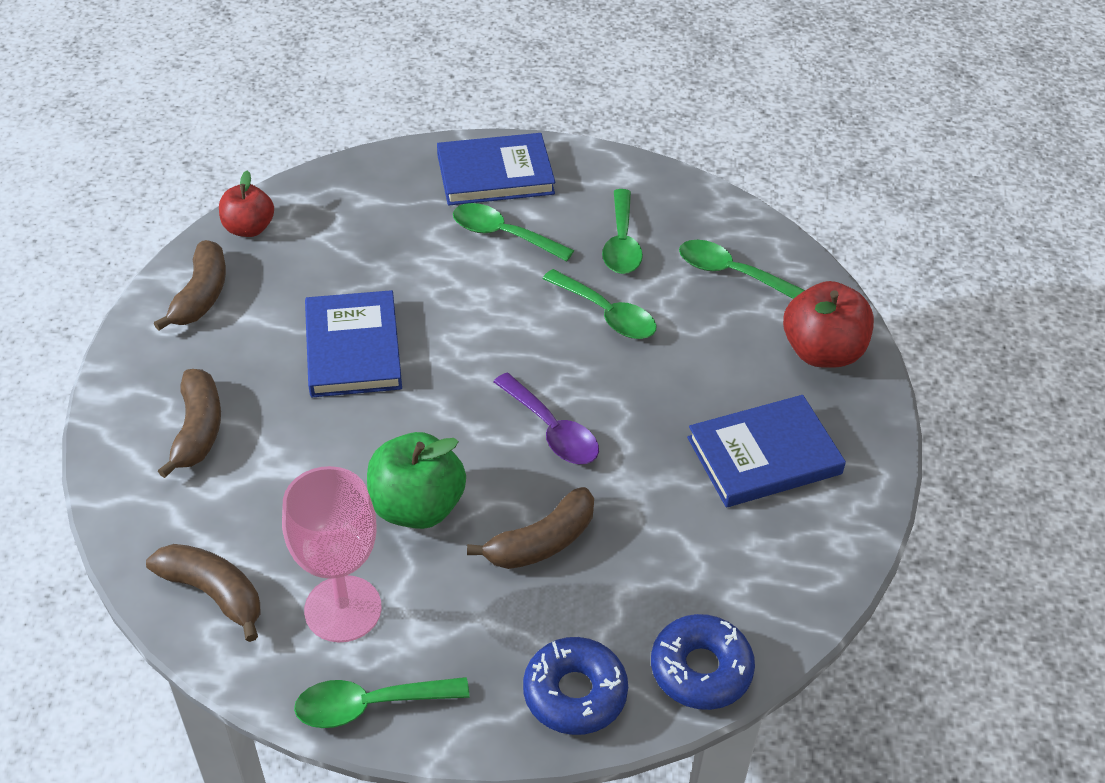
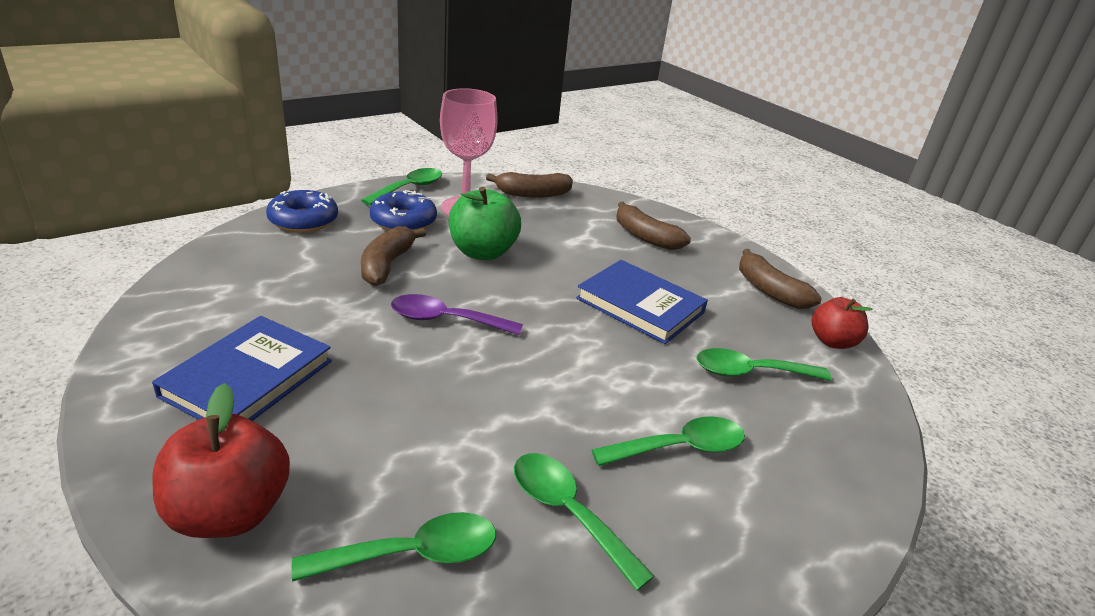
camera: 135 degrees right, 15 degrees down
blue book [437,133,556,206] -> none
green spoon [542,269,657,339] -> green spoon moved to [697,348,832,381]
blue donut [651,614,755,710] -> blue donut moved to [370,190,437,231]

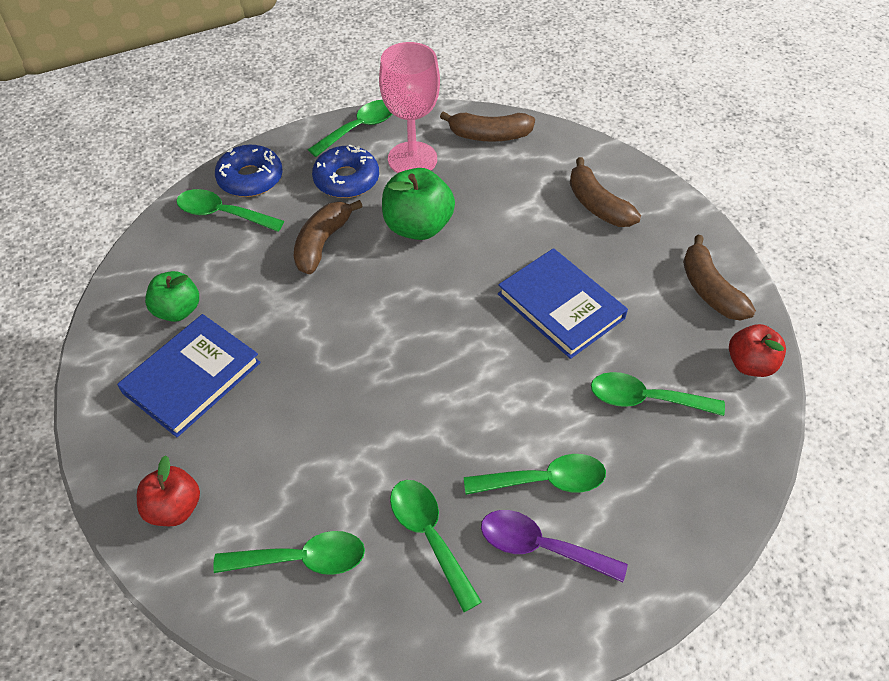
camera: 15 degrees right, 20 degrees up
red apple [152,383,290,538] -> red apple [137,455,200,526], size x0.66
purple spoon [391,294,523,335] -> purple spoon moved to [481,510,628,583]
none -> green apple [145,271,199,322]
none -> green spoon [176,189,284,232]

